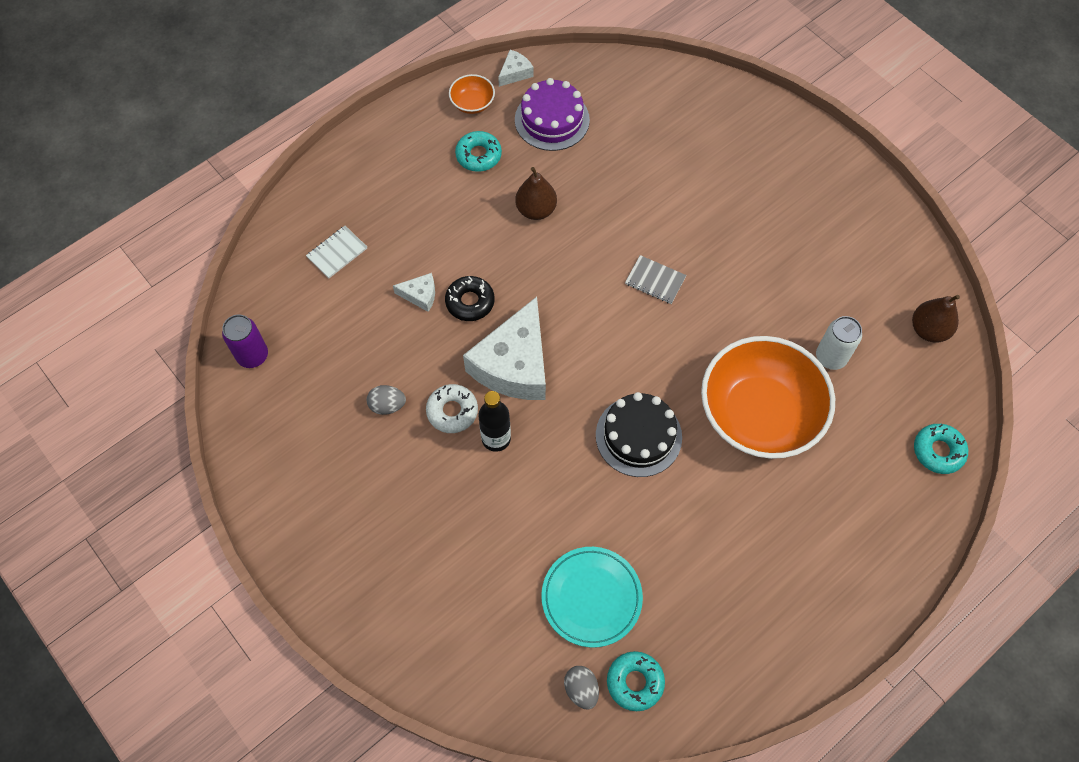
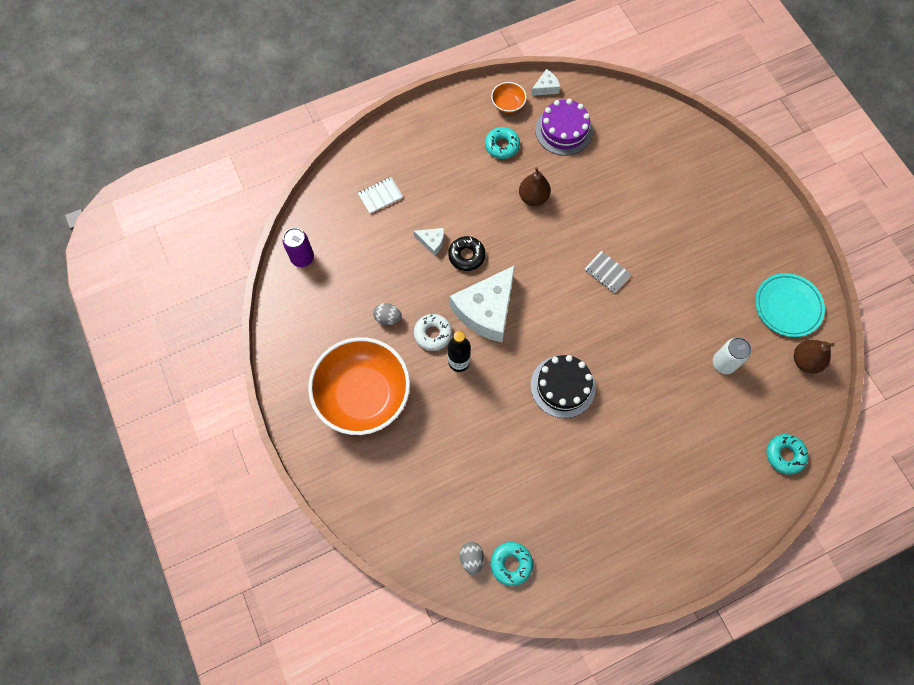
camera: 15 degrees right, 5 degrees up
turquoise plate [541,547,643,648] -> turquoise plate moved to [755,273,825,337]
orange bowl [701,336,835,459] -> orange bowl moved to [308,337,410,435]

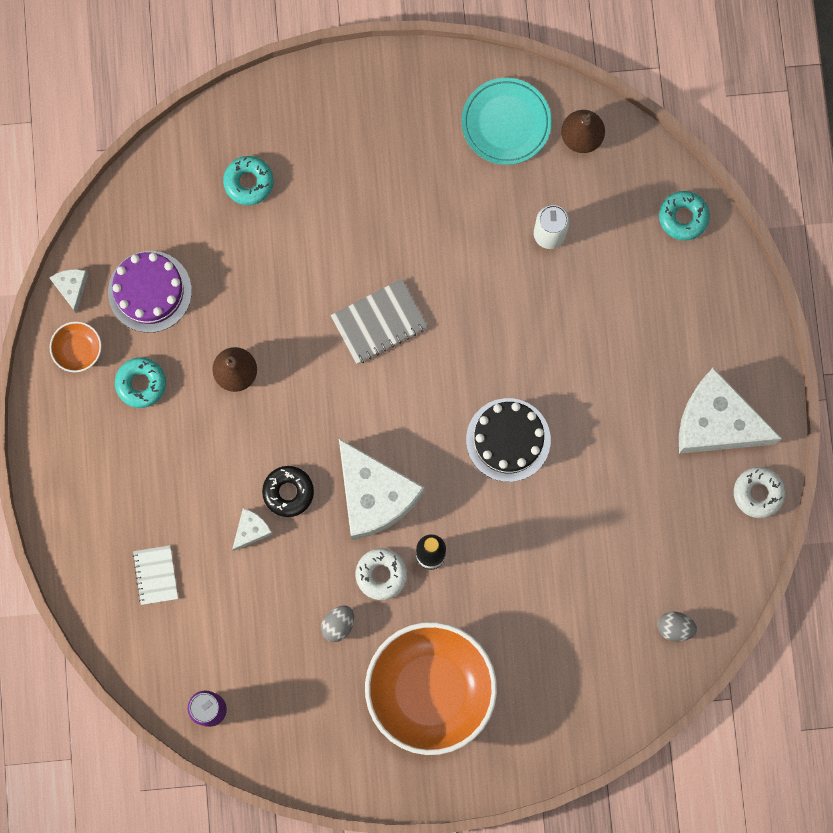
camera: 70 degrees left, 10 degrees up
turquoise donut [490,542,533,586] -> turquoise donut moved to [223,156,274,205]
grey notebook [584,251,632,293] -> grey notebook [331,279,428,364], size x1.52
none -> white cheese [679,368,782,454]
none -> white donut [734,467,785,518]

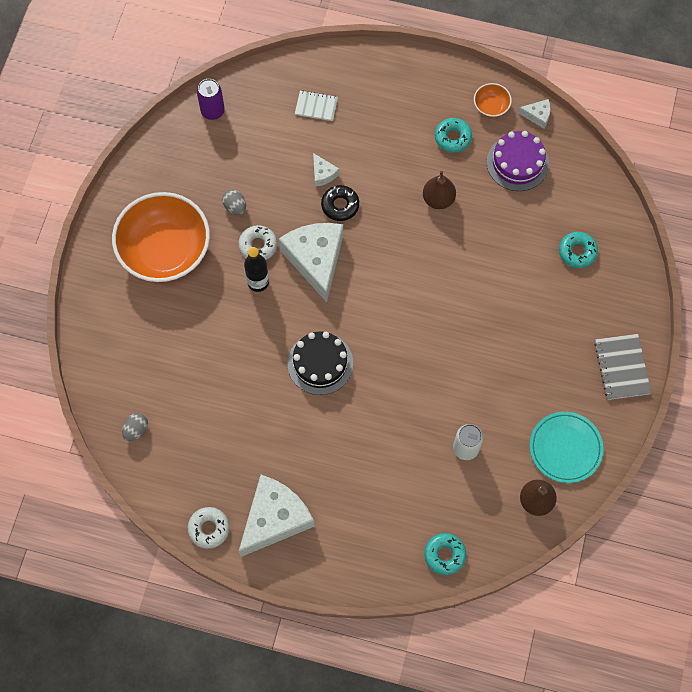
camera: 110 degrees right, 10 degrees down
grey notebook [331,279,428,364] -> grey notebook moved to [594,334,651,400]
white cheese [339,439,425,540] -> white cheese turned 90 degrees clockwise [279,223,343,302]

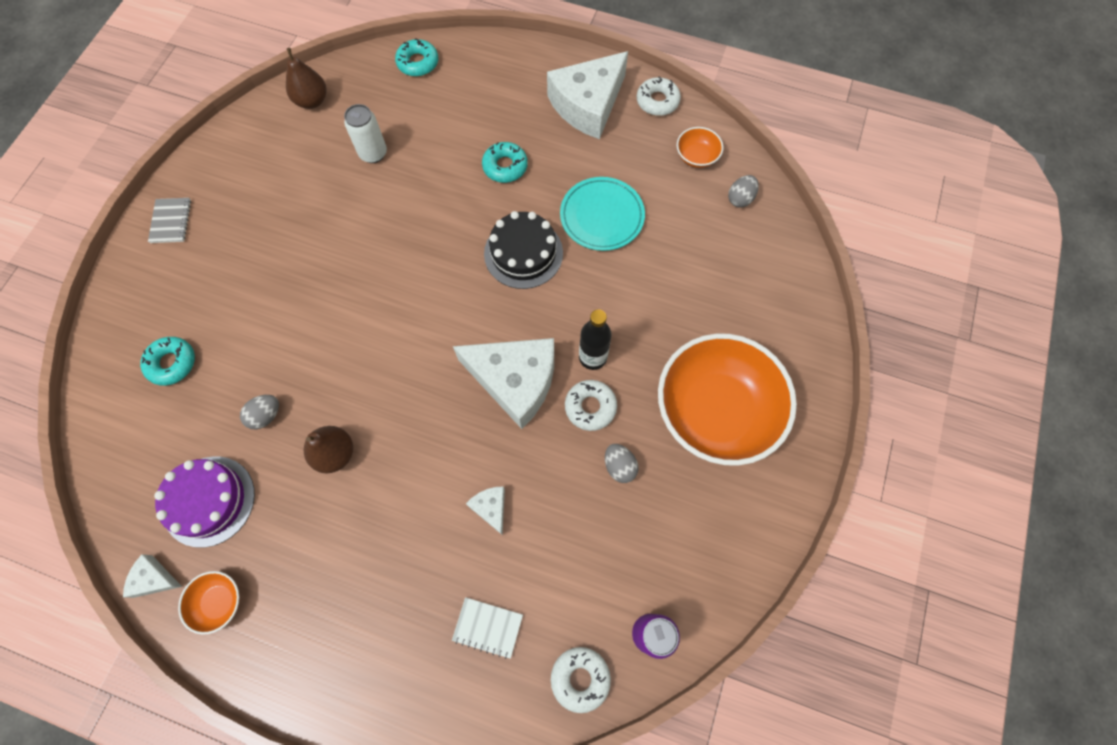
camera: 175 degrees left, 0 degrees up
white cheese [279,223,343,302] -> white cheese turned 60 degrees counterclockwise [453,338,554,429]
black donut [321,185,359,221] -> none
turquoise donut [435,118,472,152] -> turquoise donut moved to [482,142,528,183]
turquoise plate [530,412,604,483] -> turquoise plate moved to [560,177,645,251]
grey notebook [594,334,651,400] -> grey notebook [148,198,191,243], size x0.66
none -> grey egg [240,395,279,429]
none -> white donut [551,647,611,713]
none -> orange bowl [677,127,723,168]

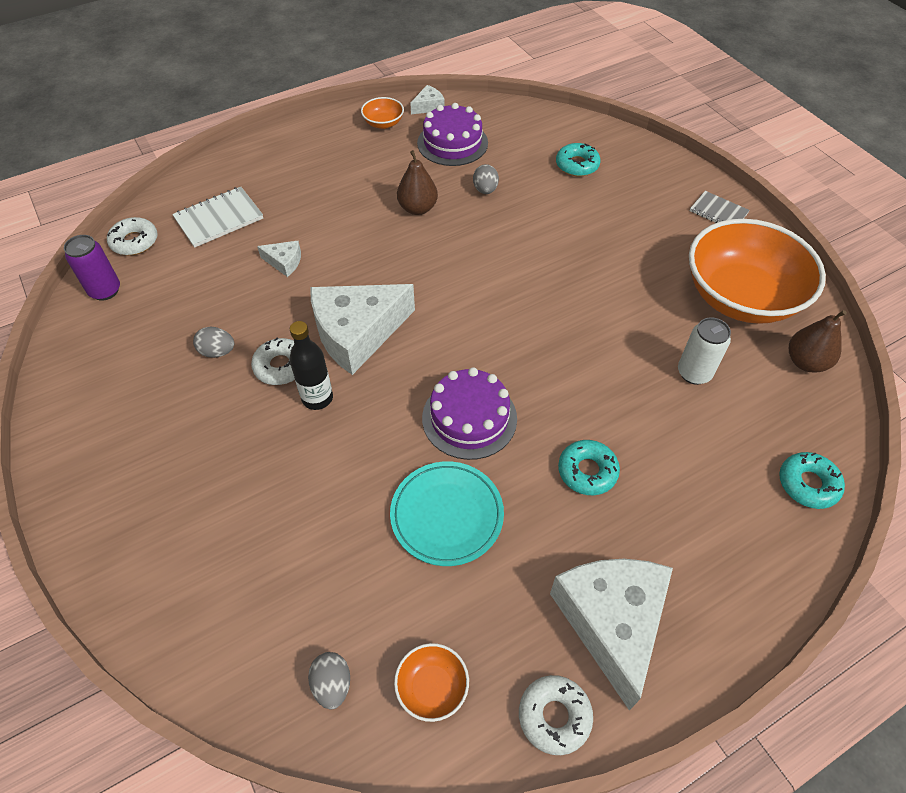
camera: 130 degrees right, 15 degrees down
white notebook [452,597,523,659] -> white notebook [172,187,263,248], size x1.52
black cake [484,211,563,289] -> purple cake [422,367,517,460]
orange bowl [658,333,797,466] -> orange bowl moved to [689,219,826,324]

